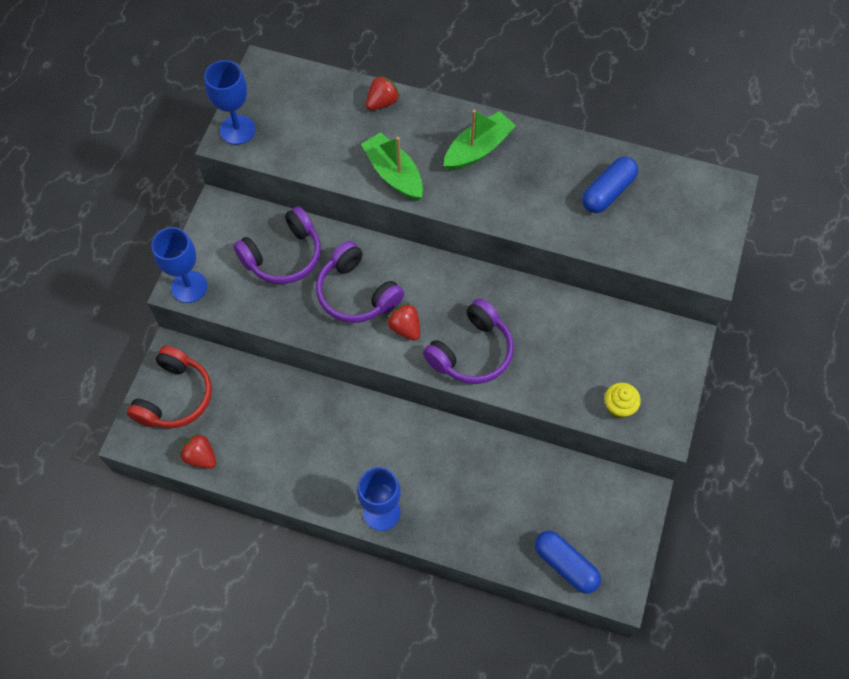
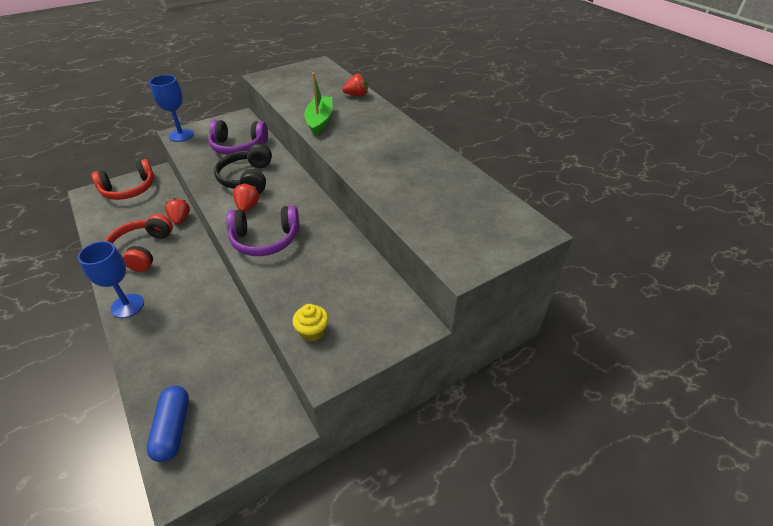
camera: 40 degrees right, 20 degrees down
red strawberry [180,433,216,469] -> red strawberry moved to [165,198,190,225]
blue goblet [204,60,255,145] -> none
purple headphones [316,241,404,323] -> black headphones [214,143,272,194]
green boat [443,110,516,171] -> none
blue capsule [582,157,638,213] -> none
none -> red headphones [105,214,173,272]

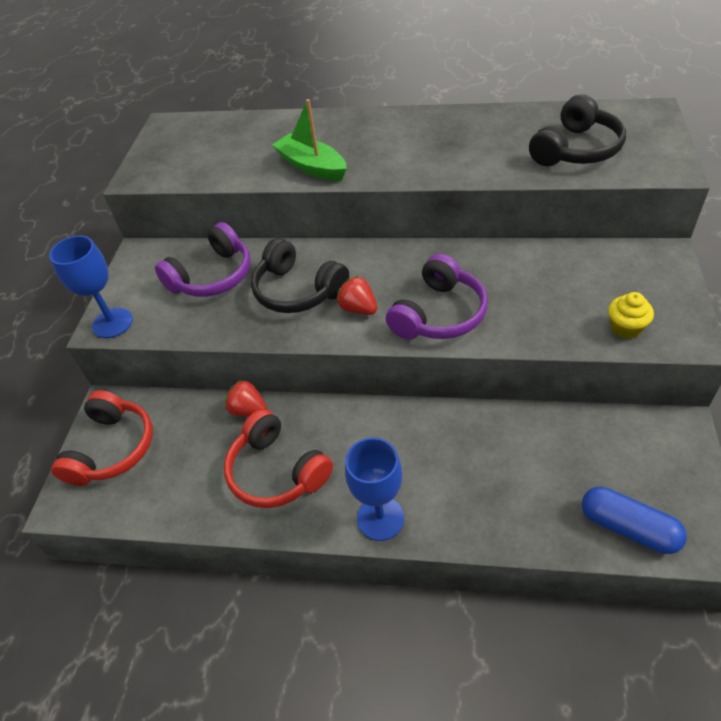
camera: 45 degrees left, 5 degrees up
red strawberry [342,74,368,97] -> none
none -> black headphones [529,94,626,166]

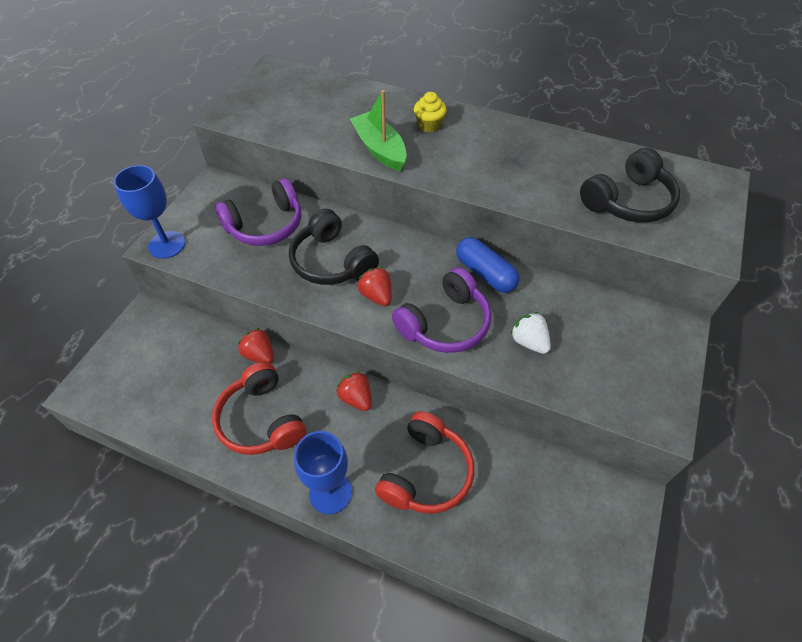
camera: 10 degrees right, 5 degrees up
red headphones [51,390,153,486] -> red headphones moved to [375,411,474,514]
blue capsule [582,487,687,554] -> blue capsule moved to [456,237,520,293]
yellow cupcake [608,292,654,339] -> yellow cupcake moved to [414,92,447,132]
none -> red strawberry [336,371,372,411]
none -> white strawberry [510,312,551,354]

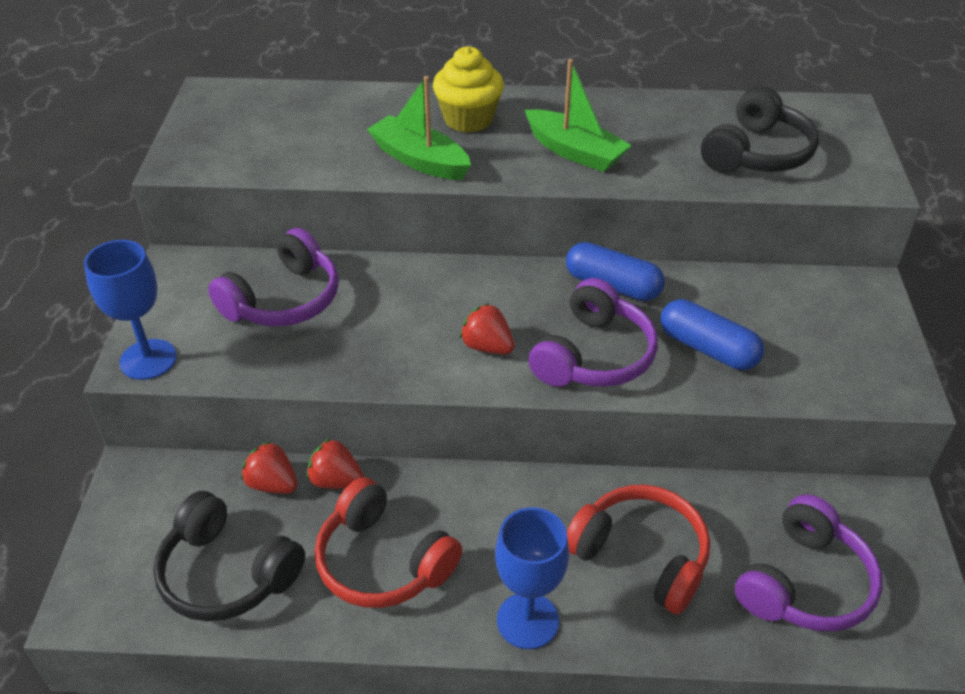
camera: 20 degrees left, 10 degrees down
black headphones [289,209,379,285] -> black headphones moved to [153,491,305,621]
red strawberry [336,371,372,411] -> red strawberry moved to [242,441,298,494]
red headphones [375,411,474,514] -> red headphones turned 60 degrees counterclockwise [567,485,710,614]
yellow cupcake [414,92,447,132] -> yellow cupcake [433,46,504,133], size x1.57
white strawberry [510,312,551,354] -> blue capsule [661,299,764,370]
none -> green boat [525,59,632,172]
none -> purple headphones [735,494,882,631]

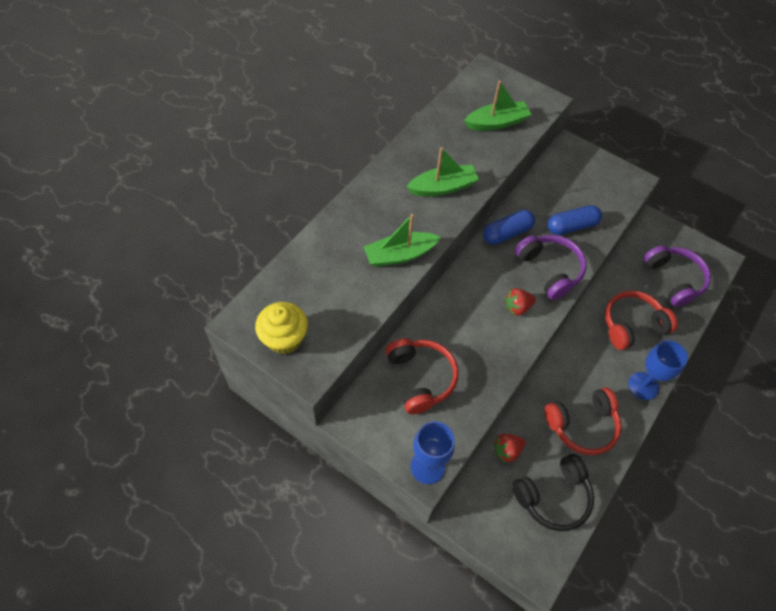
camera: 60 degrees left, 15 degrees up
purple headphones [208,228,339,326] -> red headphones [385,338,459,414]
red strawberry [306,438,364,489] -> none
yellow cupcake [433,46,504,133] -> yellow cupcake moved to [255,302,308,354]
black headphones [701,86,819,173] -> green boat [464,80,532,131]

